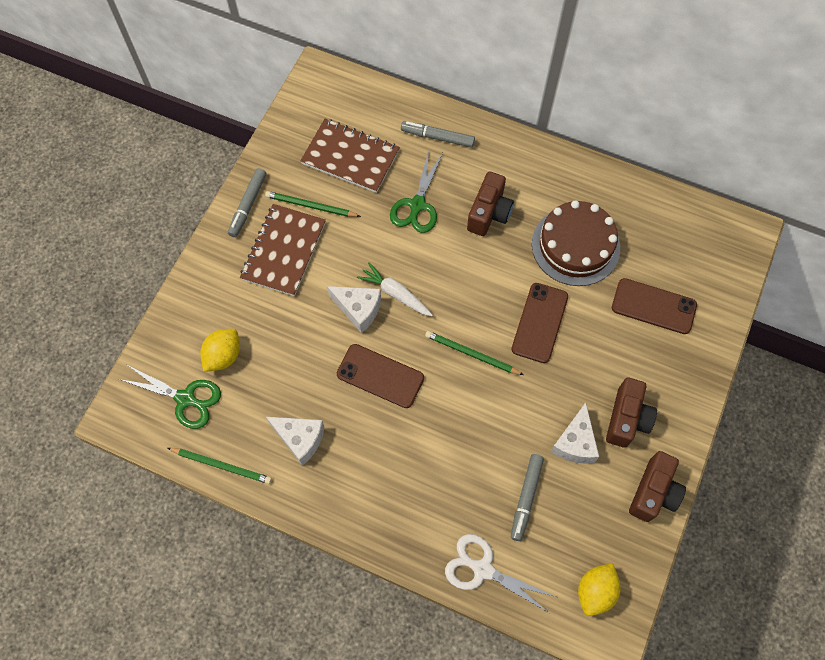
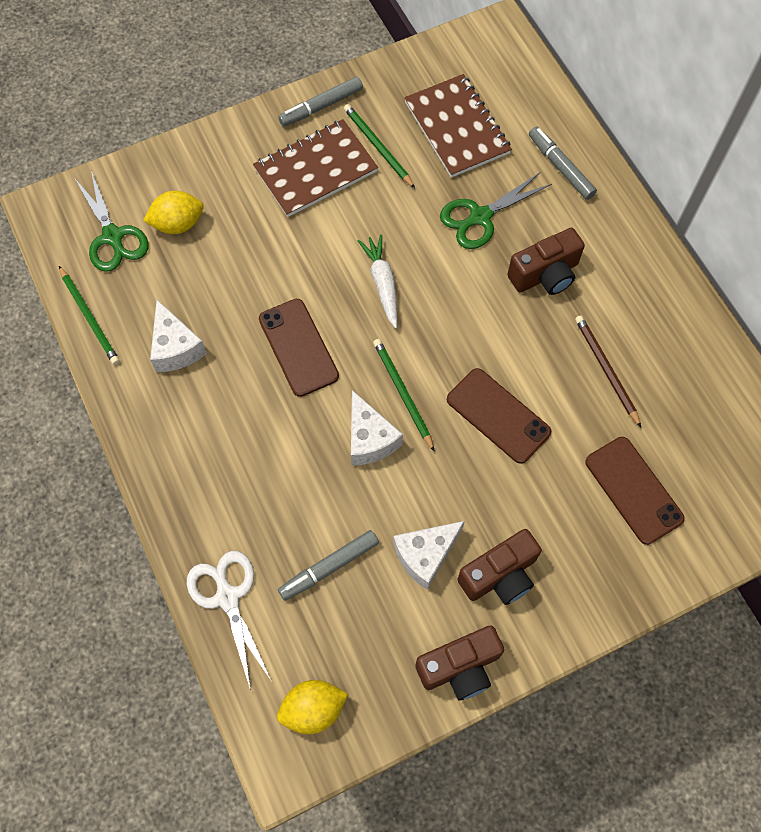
camera: 40 degrees right, 0 degrees up
white cheese [327,286,381,333] -> white cheese moved to [351,390,403,466]
brown phone [511,283,568,363] -> brown phone turned 75 degrees clockwise [447,368,551,464]
brown cake [532,200,620,286] -> brown pencil [575,315,641,427]

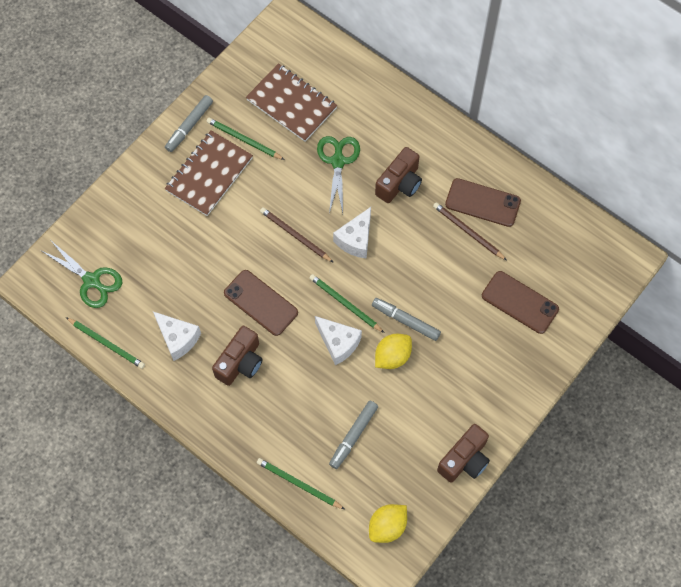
camera: 25 degrees left, 0 degrees up
yellow lemon [143,191,204,234] -> yellow lemon moved to [375,334,412,369]
white scissors [187,551,272,691] -> green pencil [257,458,344,509]
white carrot [357,234,398,328] -> brown pencil [260,207,334,263]
white cheese [393,521,465,590] -> white cheese moved to [333,207,371,258]
green scissors [440,172,552,249] -> green scissors turned 150 degrees clockwise [317,136,360,214]
brown phone [447,368,551,464] -> brown phone moved to [445,178,521,227]
brown camera [458,529,542,605] -> brown camera moved to [212,325,263,386]
grey marker [529,126,597,200] -> grey marker moved to [372,298,441,341]

